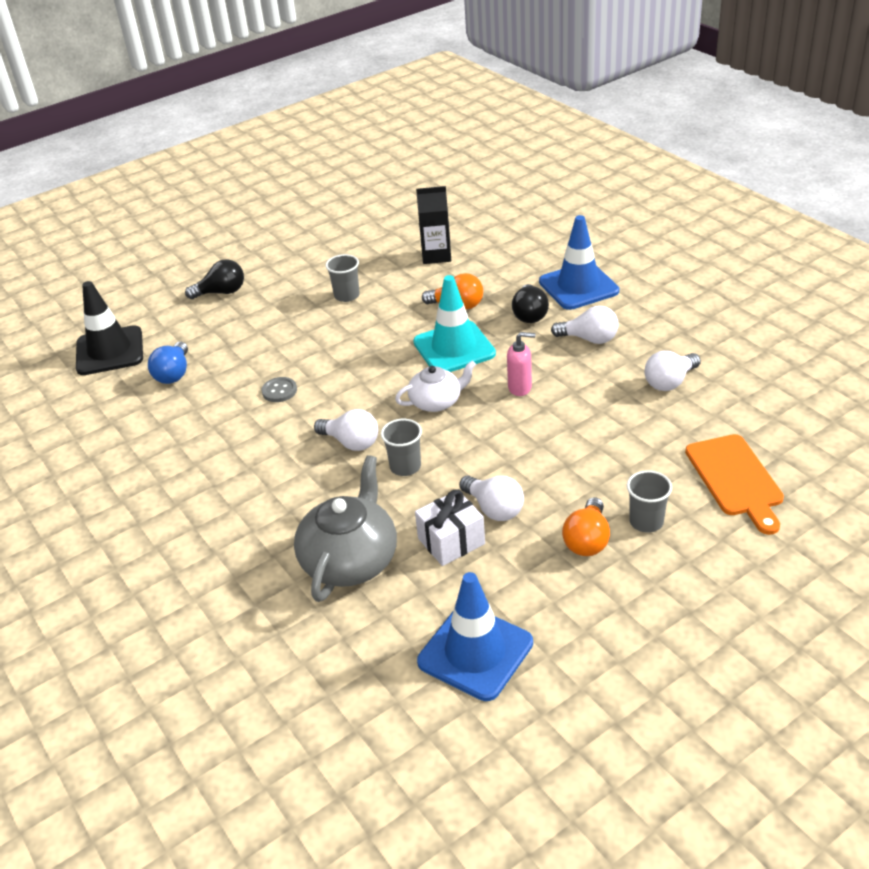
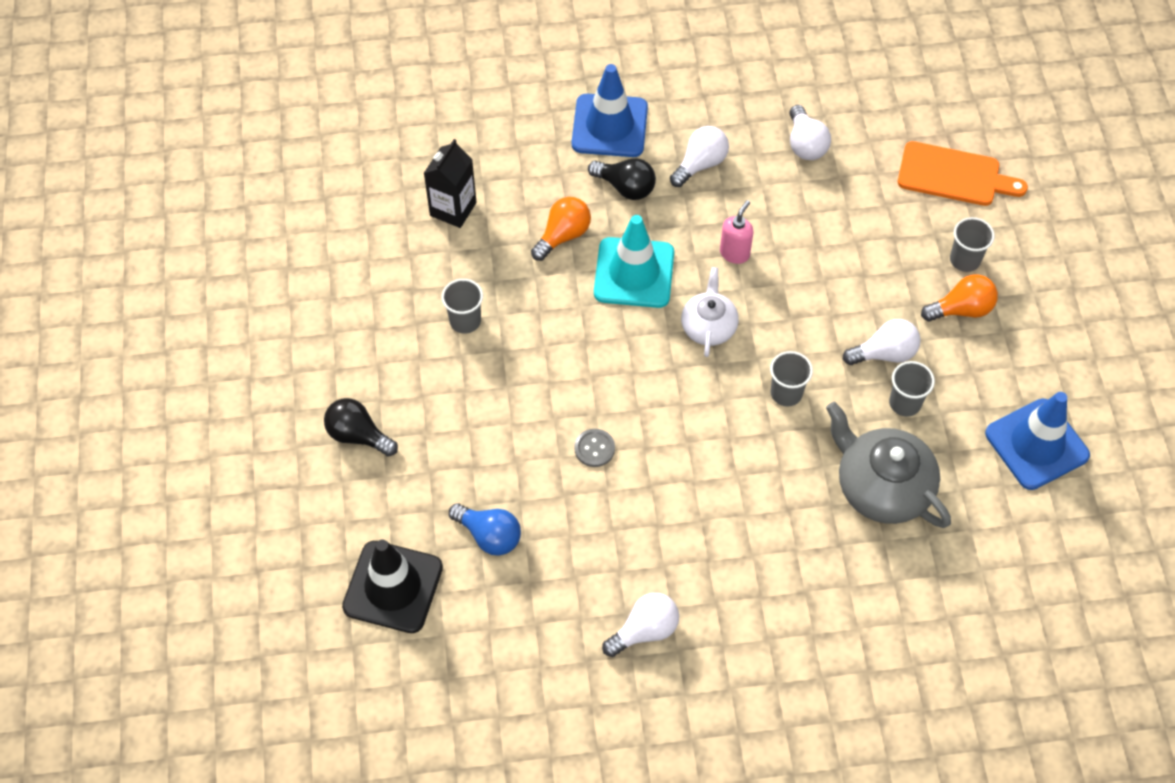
camera: 65 degrees left, 20 degrees up
black light bulb [185,259,244,299] -> black light bulb turned 75 degrees counterclockwise [324,398,398,457]
white light bulb [314,409,378,451] -> white light bulb moved to [602,593,679,657]
white gift [415,489,485,566] -> grey cup [889,361,935,417]
orange light bulb [562,497,610,556] -> orange light bulb turned 60 degrees counterclockwise [921,274,998,322]

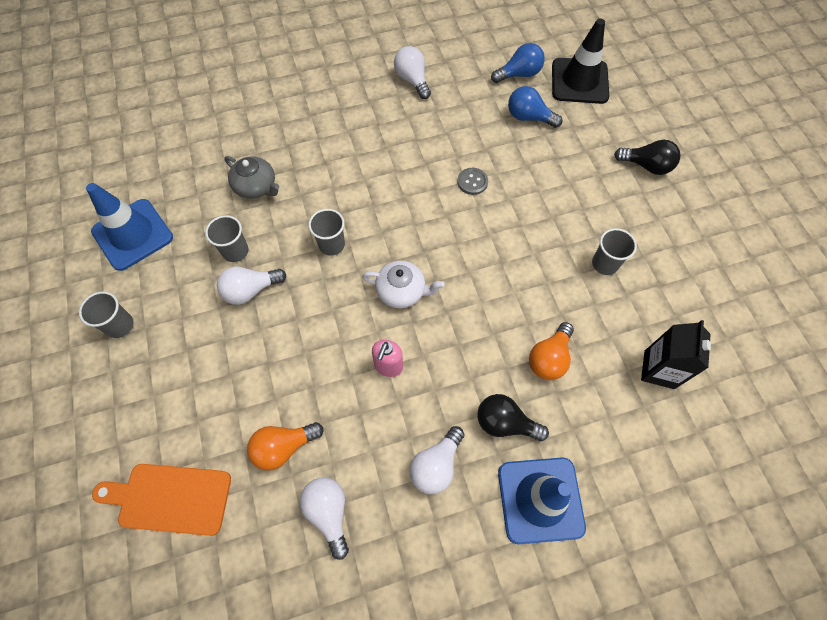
camera: 170 degrees right, 5 degrees up
turquoise traffic cone [594,215,674,308] -> none
white light bulb [602,593,679,657] -> white light bulb turned 105 degrees clockwise [394,46,431,99]
white teapot [681,267,739,357] -> white teapot turned 75 degrees counterclockwise [362,261,445,308]
grey teapot [826,402,951,528] -> grey teapot [224,156,279,199], size x0.61
orange light bulb [921,274,998,322] -> orange light bulb moved to [247,422,323,471]
grey cup [950,217,995,272] -> grey cup moved to [79,291,134,338]
none -> blue light bulb [491,43,545,83]

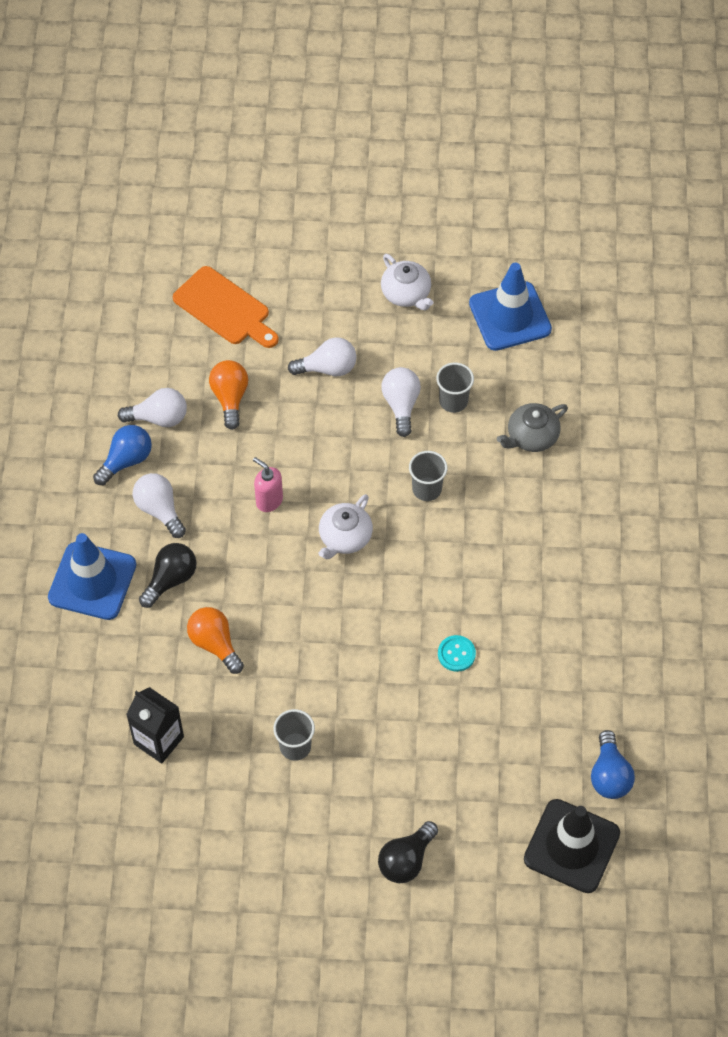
camera: 110 degrees right, 5 degrees down
grey cup [79,291,134,338] -> white teapot [381,254,433,311]
orange cutting board [92,464,231,536] -> orange cutting board turned 105 degrees clockwise [173,266,279,348]
white light bulb [394,46,431,99] -> white light bulb moved to [288,337,357,376]
grey button [457,168,488,195] -> turquoise button [438,635,476,672]
blue light bulb [508,86,562,128] -> blue light bulb moved to [93,425,152,485]

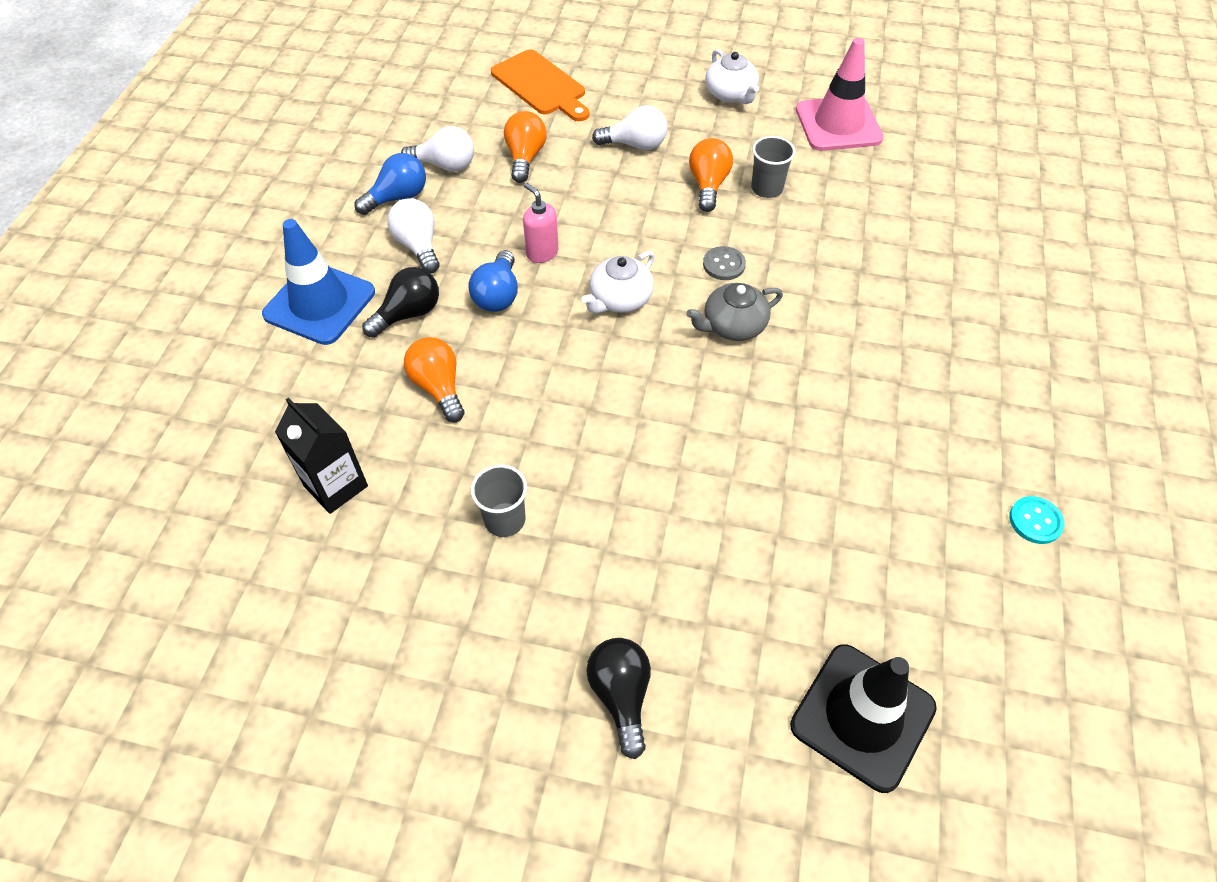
camera: 10 degrees right, 5 degrees down
black light bulb [378,821,438,883] -> black light bulb turned 120 degrees clockwise [586,638,651,759]
white light bulb [381,367,421,437] -> orange light bulb [689,138,733,212]
grey cup [409,451,448,501] -> grey button [703,246,746,280]
turquoise button [438,635,476,672] -> turquoise button moved to [1009,496,1065,544]
blue traffic cone [469,263,552,351] -> pink traffic cone [796,38,883,151]
grey teapot [497,403,568,452] -> grey teapot moved to [686,283,783,341]
blue light bulb [591,730,635,799] -> blue light bulb moved to [468,250,518,312]

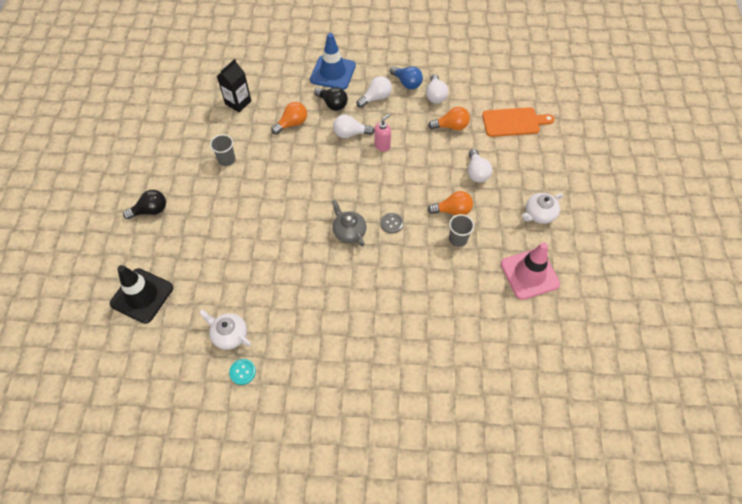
camera: 80 degrees right, 5 degrees up
blue light bulb [468,250,518,312] -> white light bulb [333,114,374,138]
orange cutting board [491,49,589,121] -> orange cutting board turned 135 degrees counterclockwise [482,107,554,137]
white teapot [581,251,655,313] -> white teapot moved to [199,309,251,350]

